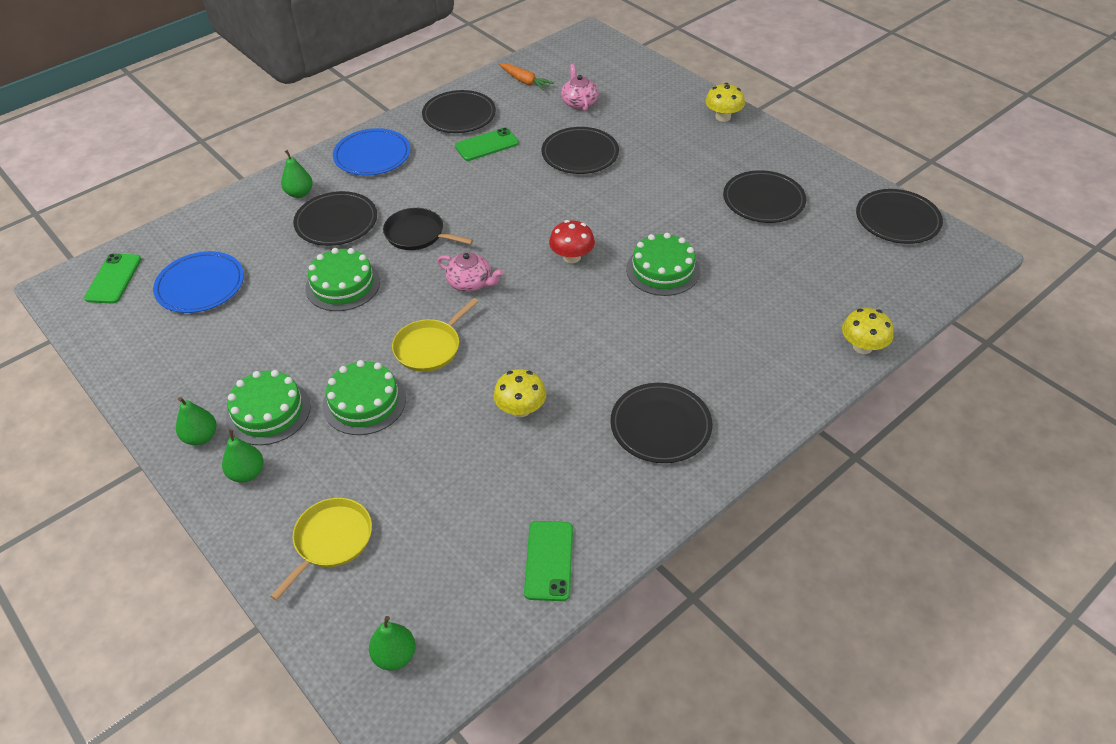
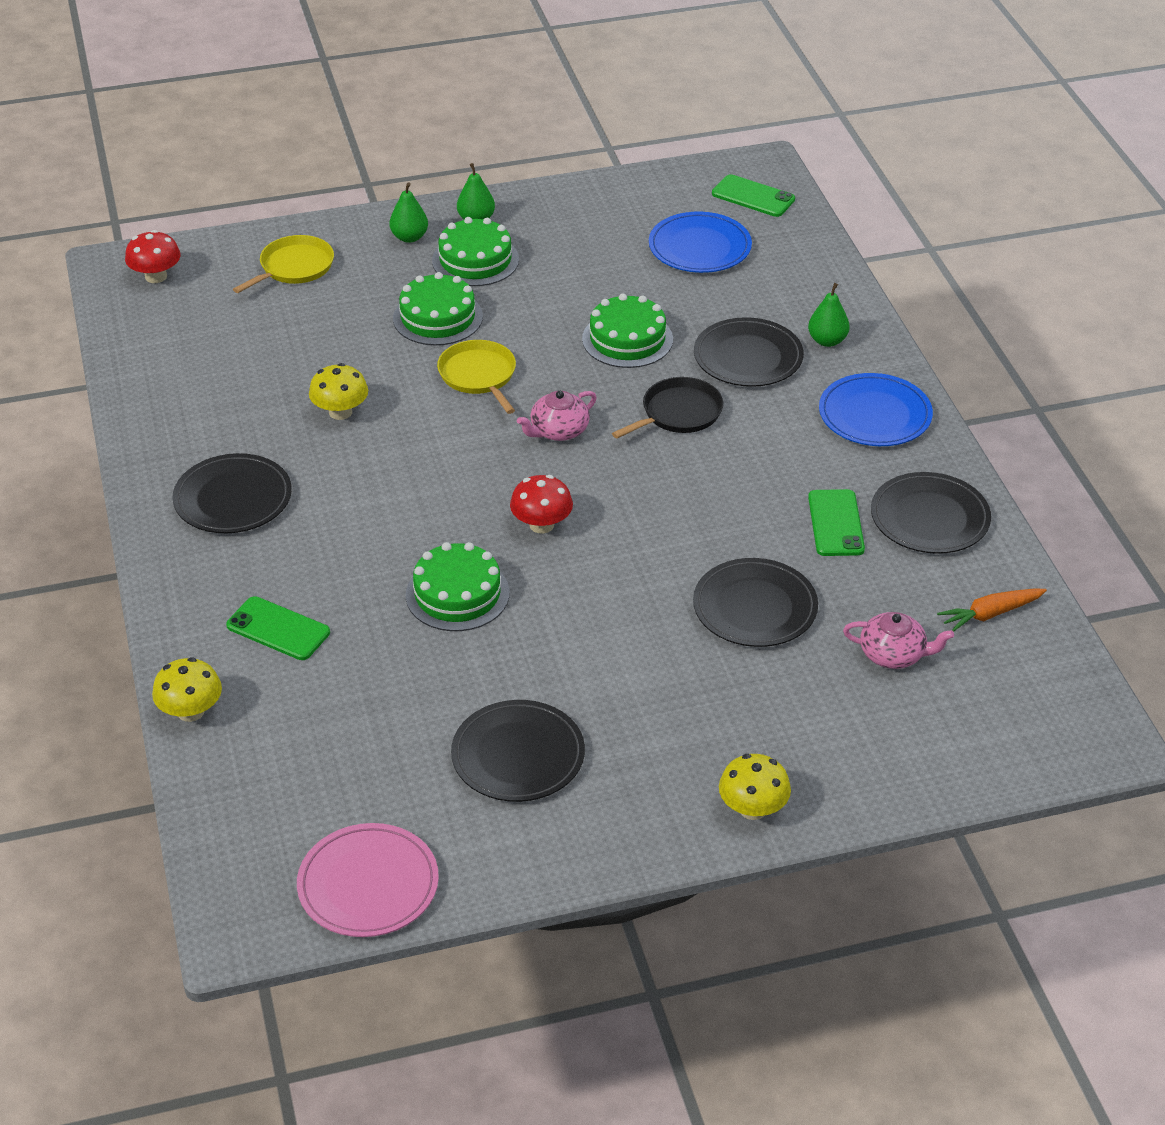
camera: 115 degrees right, 5 degrees down
yellow pan [270,498,372,601] -> yellow pan turned 105 degrees counterclockwise [233,235,334,293]
green pear [369,616,416,670] -> red mushroom [125,230,181,283]
green phone [524,521,573,601] -> green phone moved to [226,596,330,660]
black plate [856,189,943,244] -> pink plate [297,823,439,937]

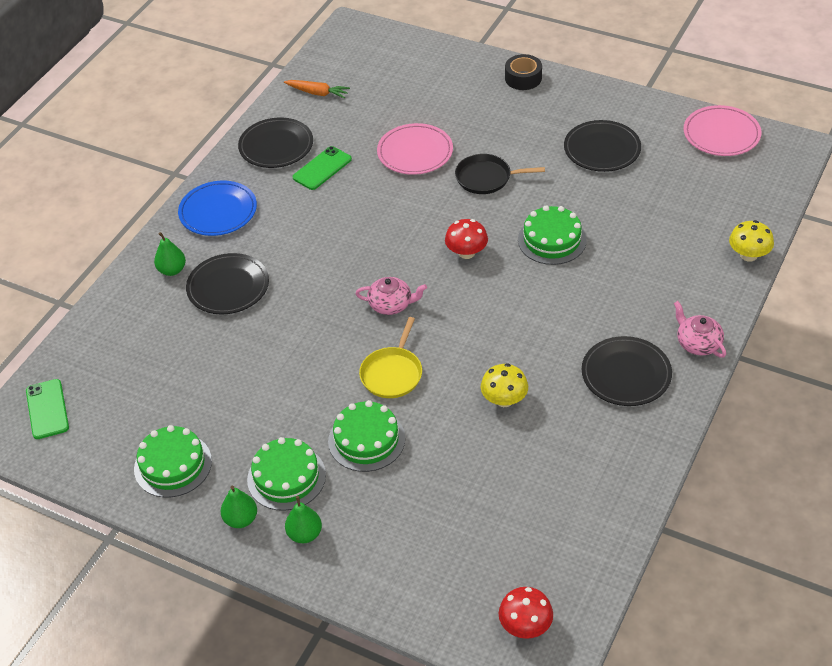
camera: 135 degrees left, 5 degrees up
green phone [226,596,330,660] -> none
yellow pan [233,235,334,293] -> none
green cake [582,293,673,368] -> green cake moved to [134,425,212,498]
black pan [612,377,723,438] -> black pan moved to [455,154,545,194]
blue plate [649,212,752,273] -> none
black plate [693,558,818,647] -> pink plate [377,123,453,175]
yellow mushroom [719,754,791,820] -> black tape [505,54,542,90]
pink teapot [843,612,954,669] -> pink teapot moved to [674,301,726,358]

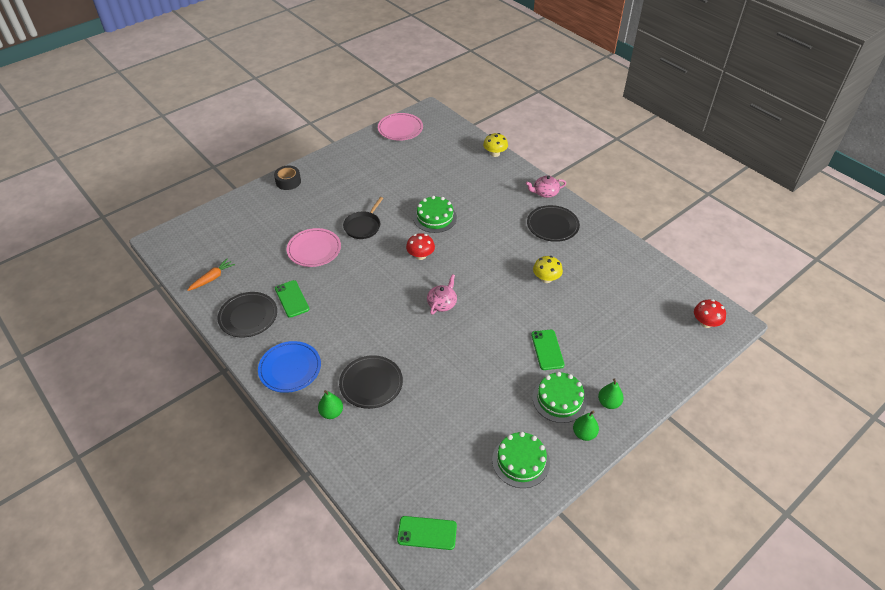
camera: 70 degrees left, 0 degrees up
green cake [328,400,405,472] -> green phone [531,330,565,370]
yellow pan [359,317,422,398] -> none
black plate [564,120,641,172] -> none

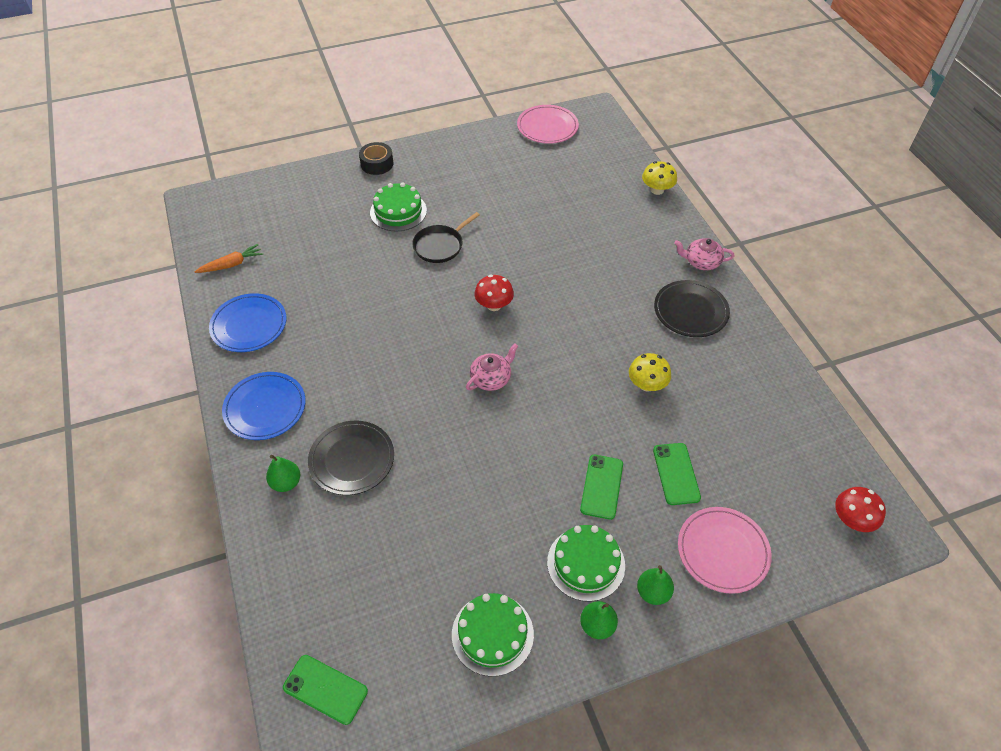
camera: 20 degrees right, 5 degrees up
black plate [218,292,277,337] -> blue plate [209,293,286,352]
green phone [275,280,309,318] -> green phone moved to [653,443,701,505]
pink plate [287,228,341,267] -> pink plate moved to [678,507,772,594]
green cake [414,196,457,233] -> green cake moved to [370,182,427,232]

